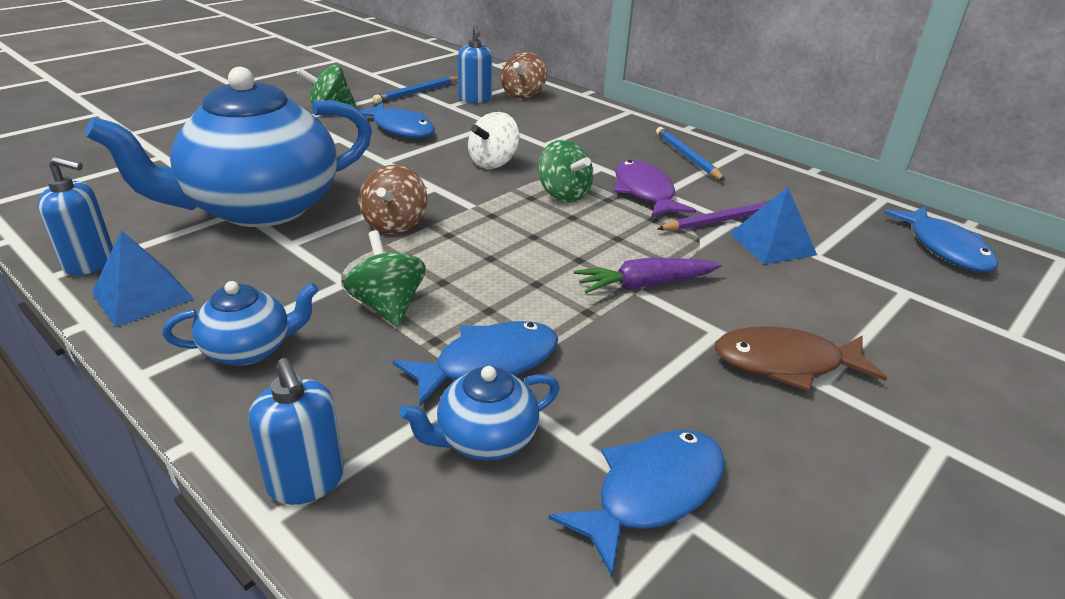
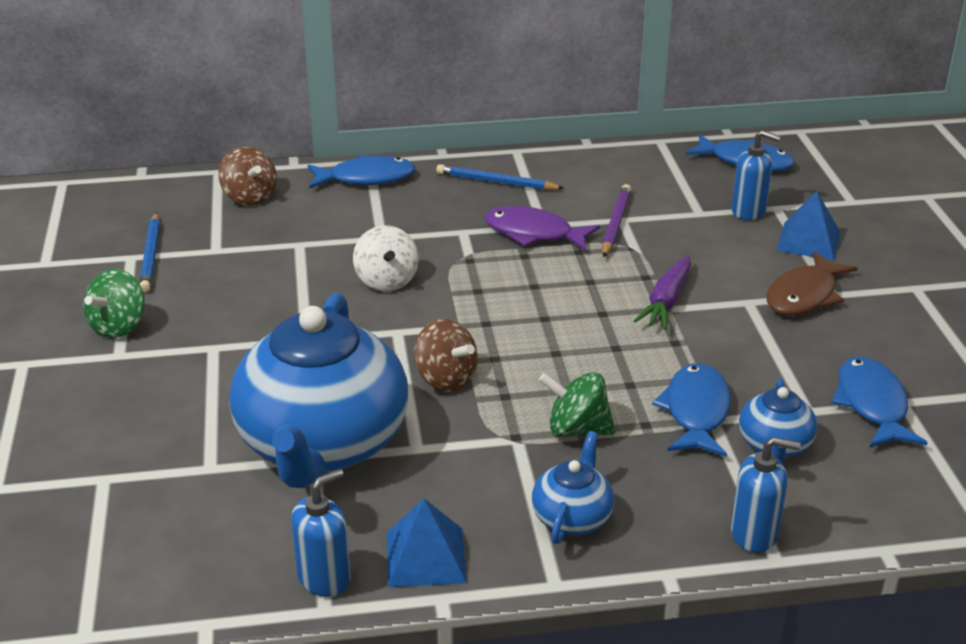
camera: 50 degrees left, 0 degrees up
blue fish [359,102,435,138] -> blue fish moved to [308,155,416,188]
blue soap dispenser [458,25,492,103] -> blue soap dispenser moved to [732,130,781,220]
green spinning top [538,140,593,202] -> none
blue pyramid [729,187,817,264] -> blue pyramid moved to [776,191,840,260]

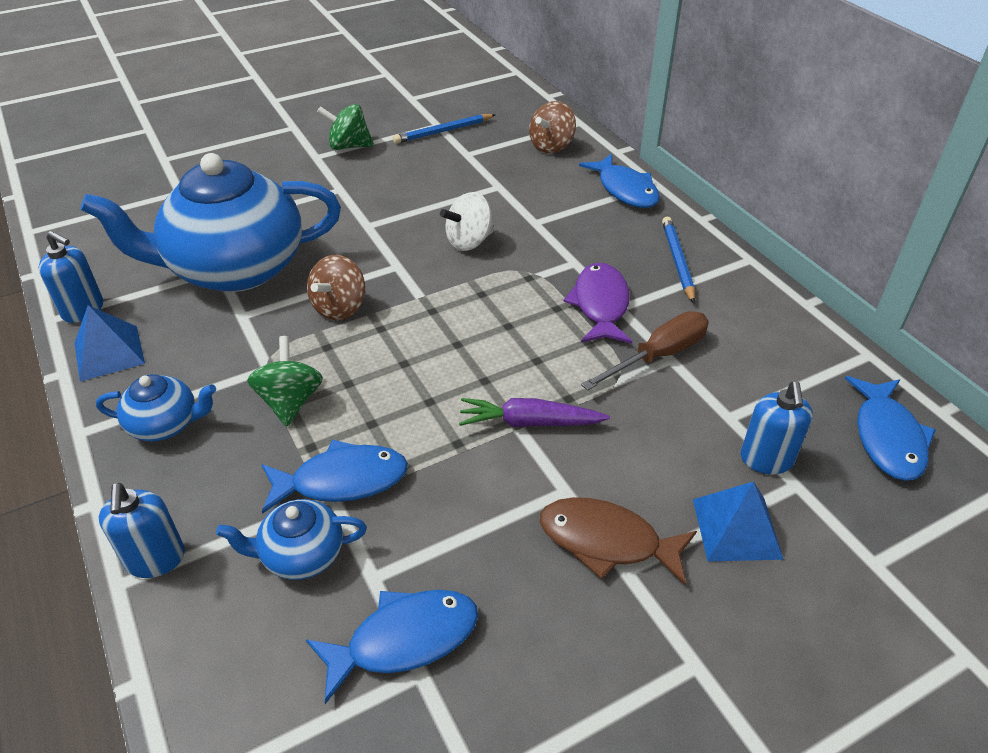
camera: 70 degrees right, 10 degrees up
purple pencil [602,184,631,257] -> brown screwdriver [581,311,709,391]

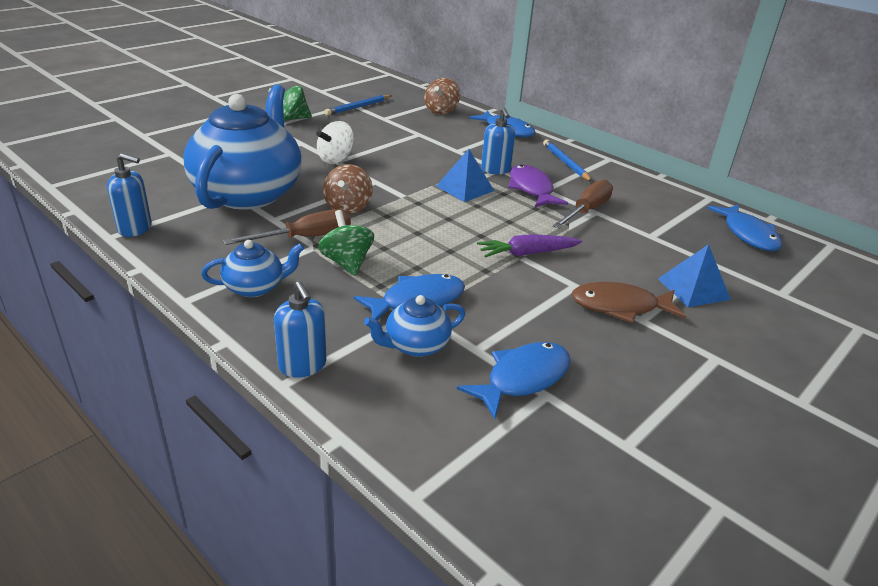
camera: 20 degrees left, 10 degrees down
blue pyramid [75,305,145,382] -> blue pyramid moved to [436,149,494,202]
blue teapot [80,153,341,292] -> blue teapot turned 135 degrees clockwise [183,84,302,210]
white spinning top [440,192,494,251] -> white spinning top moved to [316,121,354,164]
blue soap dispenser [741,381,813,474] -> blue soap dispenser moved to [481,107,515,174]
none -> brown screwdriver [223,209,351,245]

